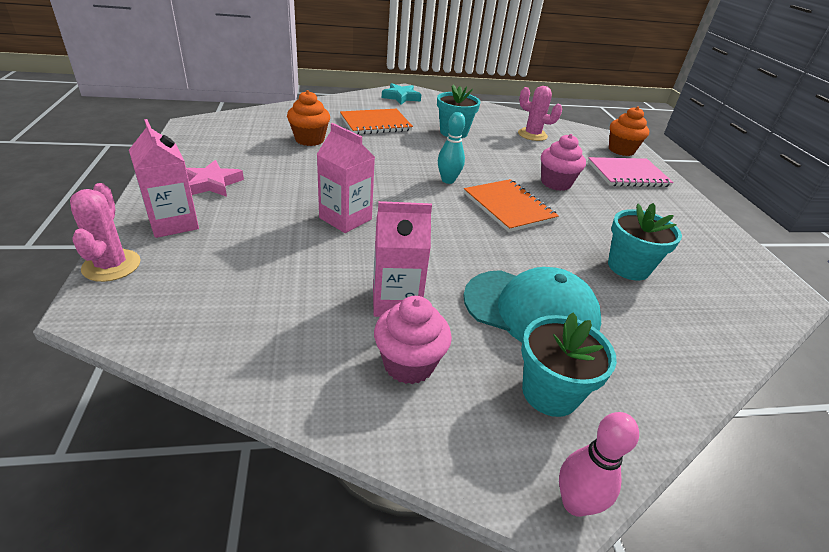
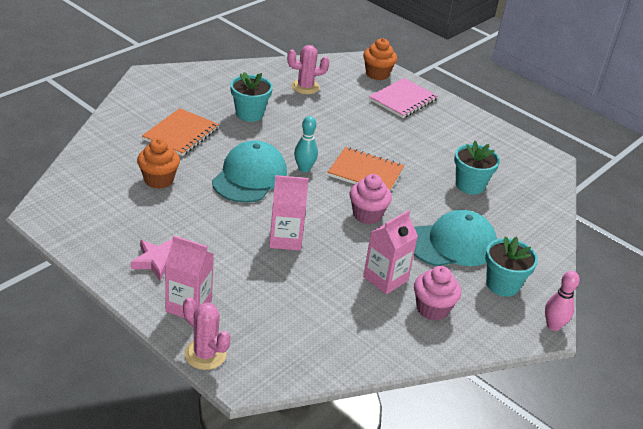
camera: 40 degrees left, 0 degrees up
turquoise star [382,83,422,105] -> none
pink cupcake [541,134,586,191] -> pink cupcake moved to [349,174,392,224]
none -> turquoise cap [212,140,287,203]

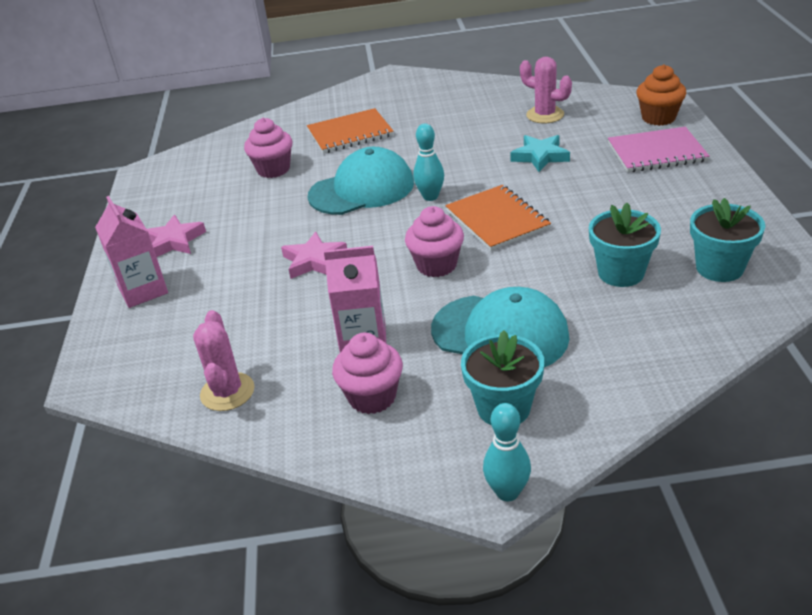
camera: 50 degrees right, 0 degrees up
orange cupcake [137,138,180,189] -> pink cupcake [244,118,293,178]
pink cactus [183,297,231,370] -> pink cactus moved to [193,310,255,411]
turquoise flower pot [230,72,273,122] -> turquoise flower pot moved to [690,198,765,282]
pink carton [269,175,309,251] -> pink star [281,232,347,279]
pink bowling pin [545,271,580,331] -> turquoise bowling pin [483,403,531,502]
none -> turquoise star [510,135,570,172]

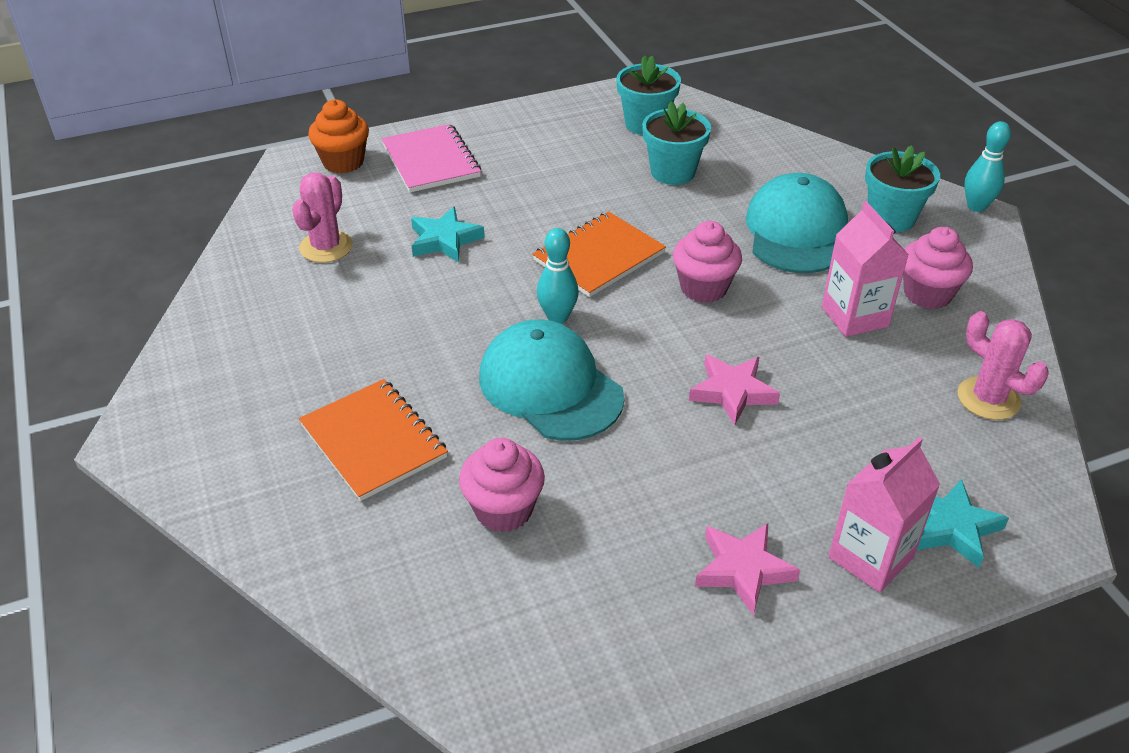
camera: 110 degrees left, 5 degrees up
pink cactus [193,310,255,411] -> pink cactus turned 75 degrees clockwise [958,311,1049,420]
none -> turquoise star [917,479,1009,568]

